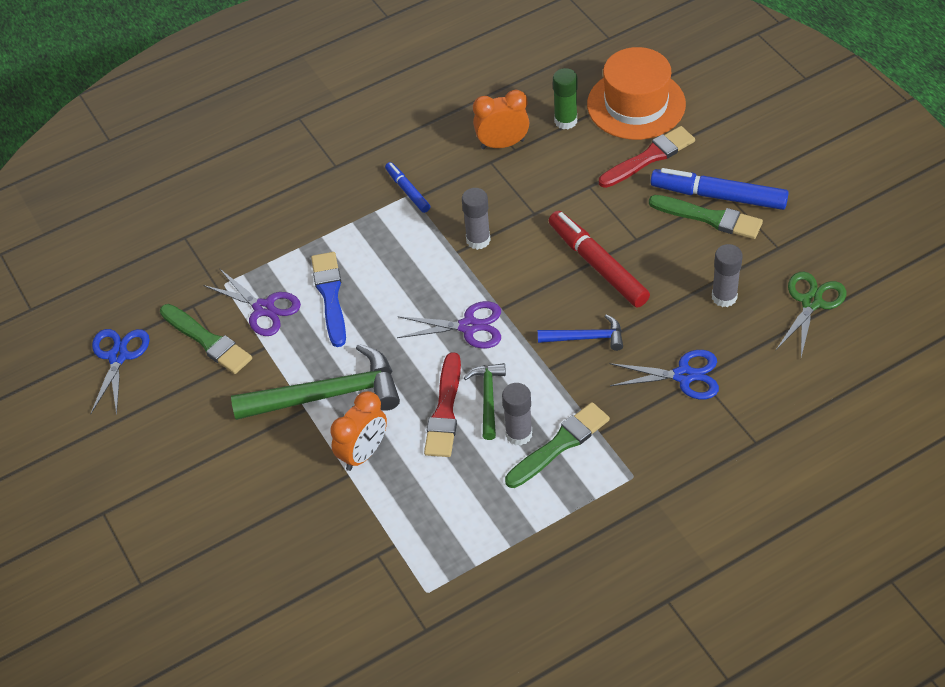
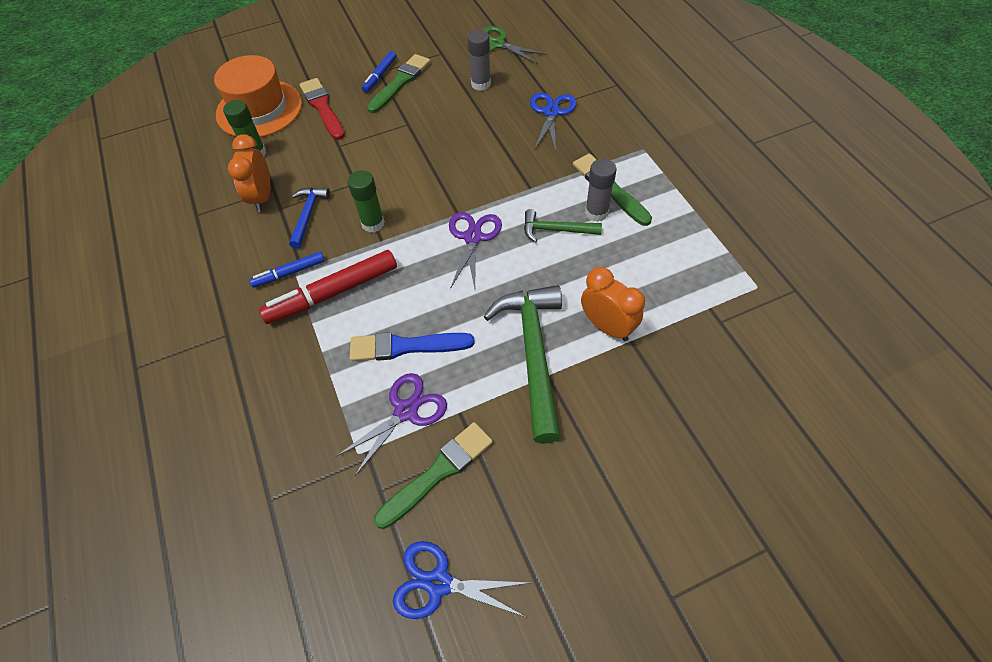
camera: 85 degrees left, 5 degrees up
red brush [424,352,461,457] -> none
grey glue stick [462,188,491,250] -> green glue stick [348,170,385,233]
blue hammer [538,314,623,351] -> blue hammer moved to [289,187,330,249]
red marker [549,211,650,307] -> red marker moved to [259,250,397,324]
blue marker [651,168,789,210] -> blue marker [362,51,397,93], size x0.55

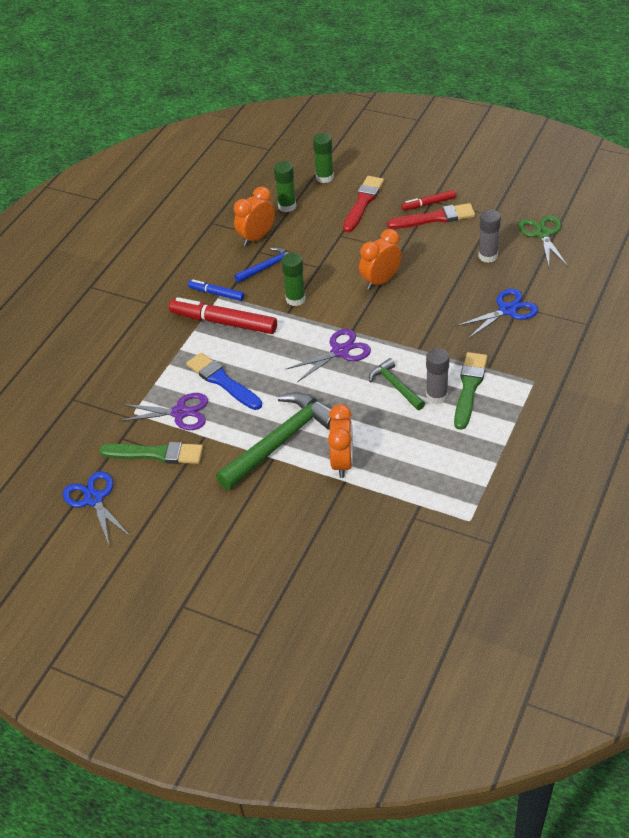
camera: 50 degrees right, 10 degrees down
orange hat [214,55,302,137] -> green glue stick [313,133,334,183]
blue marker [362,51,397,93] -> red marker [401,190,456,211]
green brush [367,54,431,113] -> red brush [387,203,475,229]
none -> orange clock [359,229,402,290]

